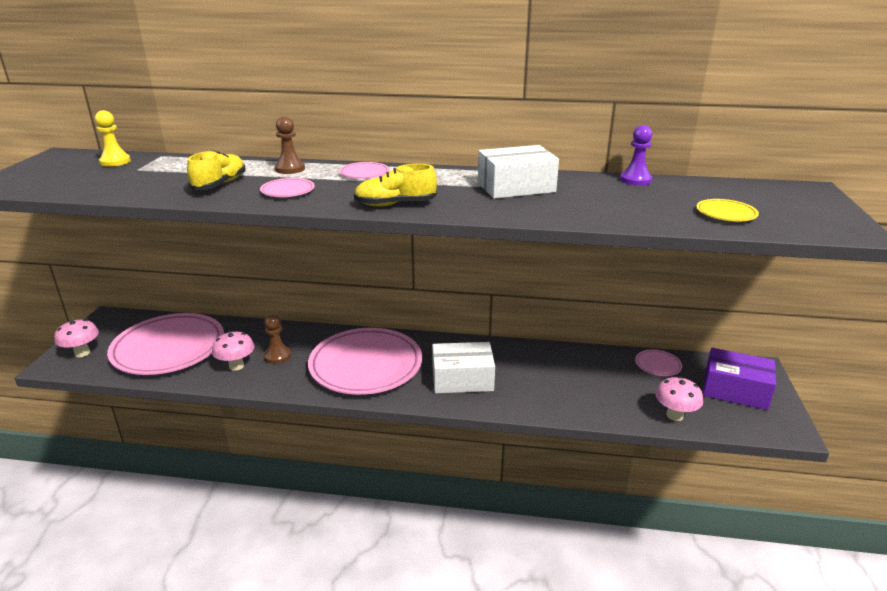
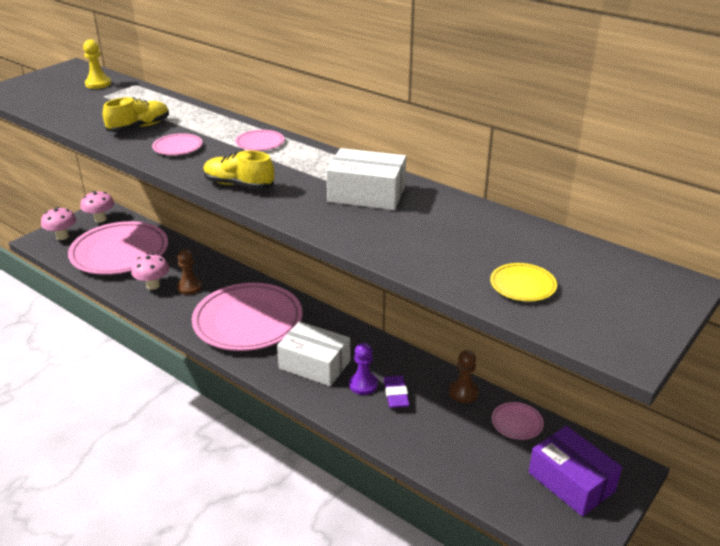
camera: 30 degrees right, 5 degrees up
brown pawn [275,116,305,174] -> brown pawn moved to [449,350,479,403]
purple pawn [620,125,652,186] -> purple pawn moved to [349,343,378,395]
pink mushroom [655,376,703,421] -> pink mushroom moved to [80,191,114,223]
none -> purple eraser [384,375,410,408]

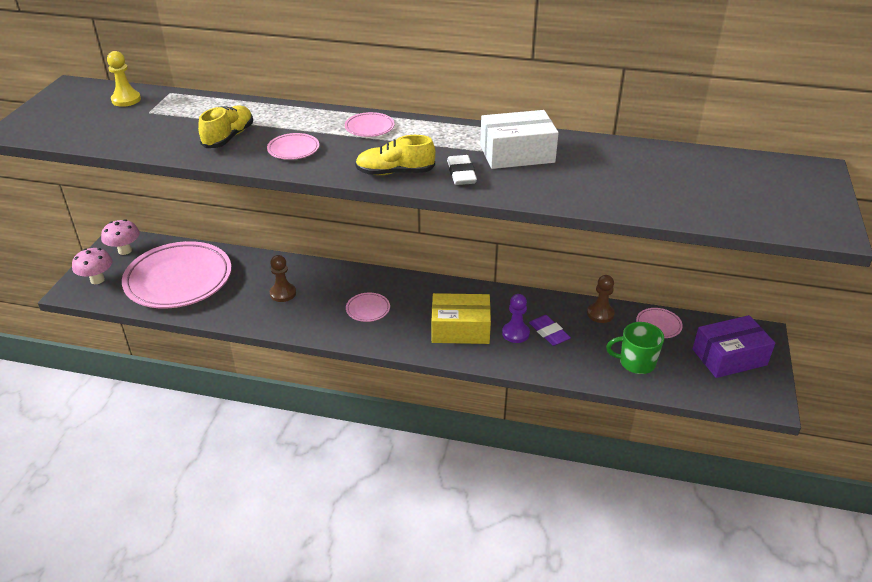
camera: 25 degrees left, 5 degrees up
pink mushroom [131,253,169,290] -> none
pink plate [192,283,303,351] -> pink plate [346,292,390,322], size x0.40
white box [277,321,350,386] -> yellow box [432,293,491,344]
yellow plate [490,263,557,302] -> none
purple box [529,426,622,517] -> purple box turned 45 degrees counterclockwise [693,315,775,378]
none -> white eraser [447,155,477,185]
none -> green mug [606,322,664,374]

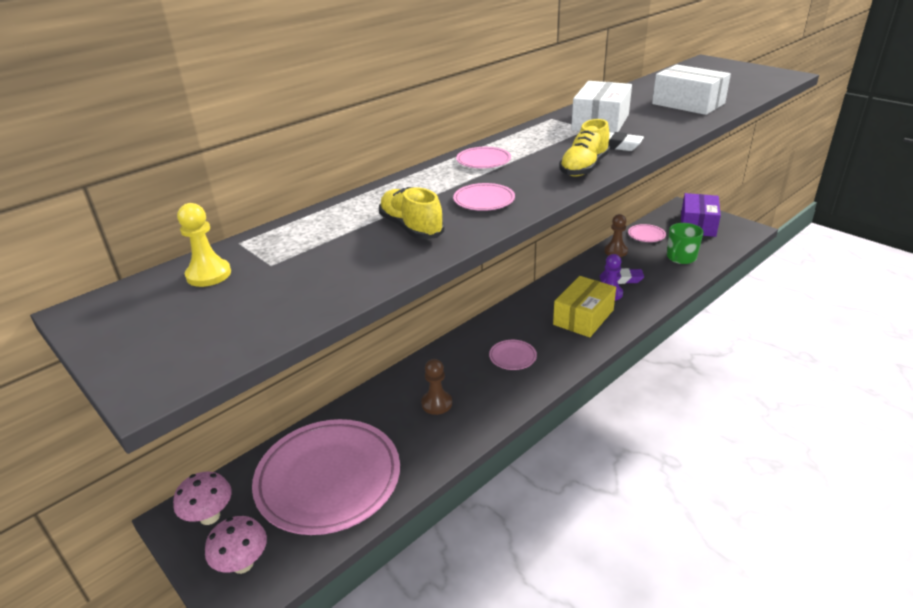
camera: 55 degrees left, 5 degrees down
none -> white box [652,64,731,115]

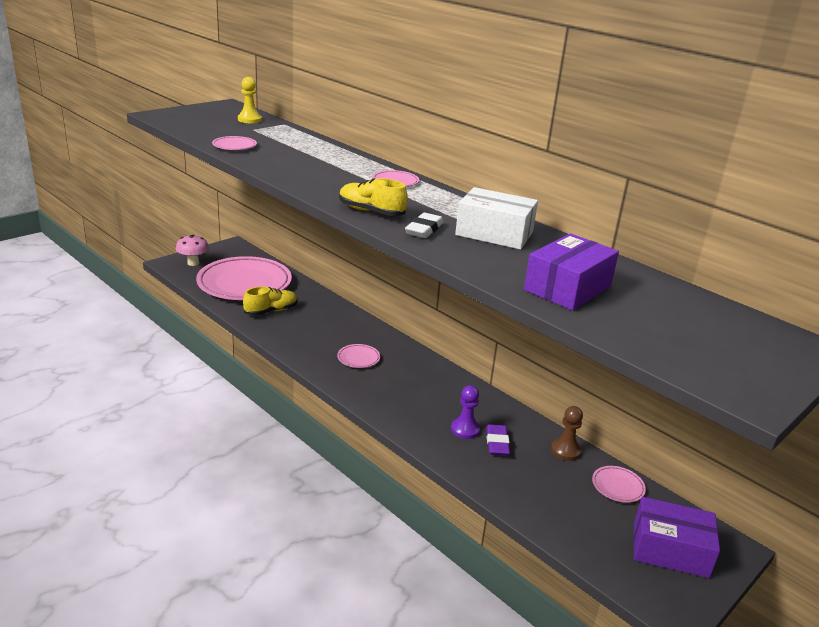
camera: 85 degrees right, 5 degrees down
pink mushroom [173,472,232,525] -> none
yellow shoe [379,187,444,239] -> yellow shoe moved to [243,286,298,316]
brown pawn [421,359,452,415] -> none
pink plate [453,183,515,211] -> pink plate moved to [212,136,257,150]
yellow box [553,276,616,337] -> none
white box [652,64,731,115] -> purple box [524,233,619,311]
green mug [667,223,704,264] -> none

